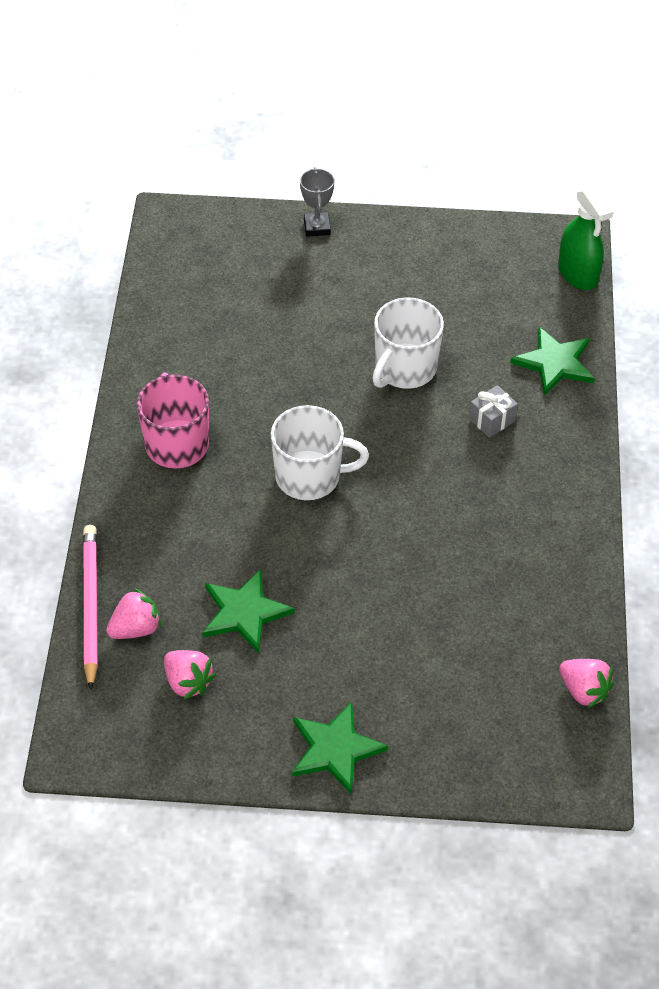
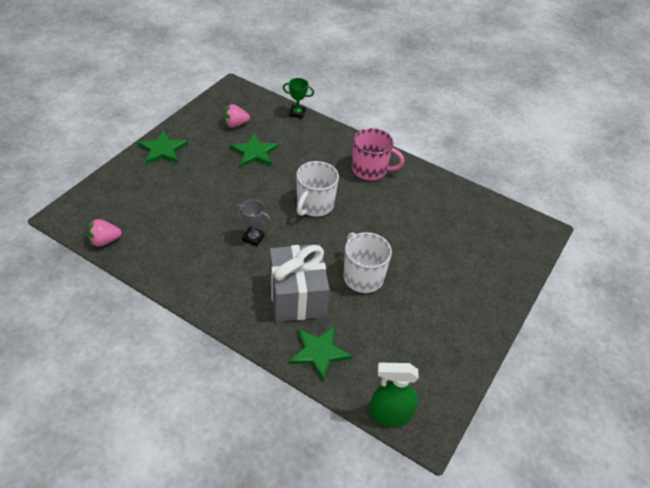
camera: 115 degrees right, 5 degrees down
pink pencil [83,525,98,690] -> green trophy [283,78,314,119]
pink strawberry [106,588,161,639] -> none
grey trophy [300,167,335,237] -> grey trophy moved to [235,199,271,246]
grey gift [469,385,518,438] -> grey gift [269,244,330,322], size x2.43

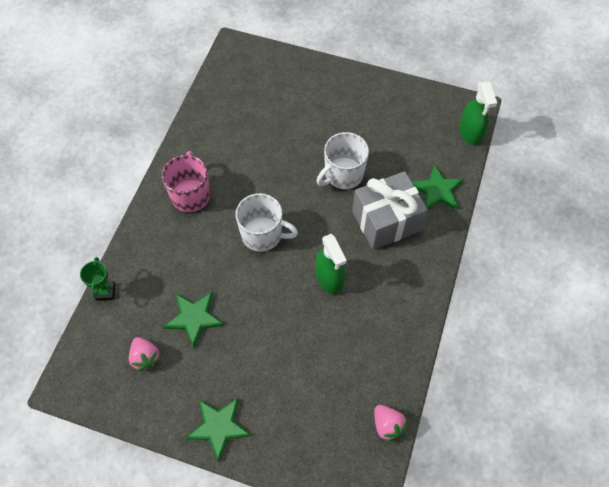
camera: 100 degrees left, 15 degrees up
grey trophy [235,199,271,246] -> green spray bottle [315,234,347,294]

